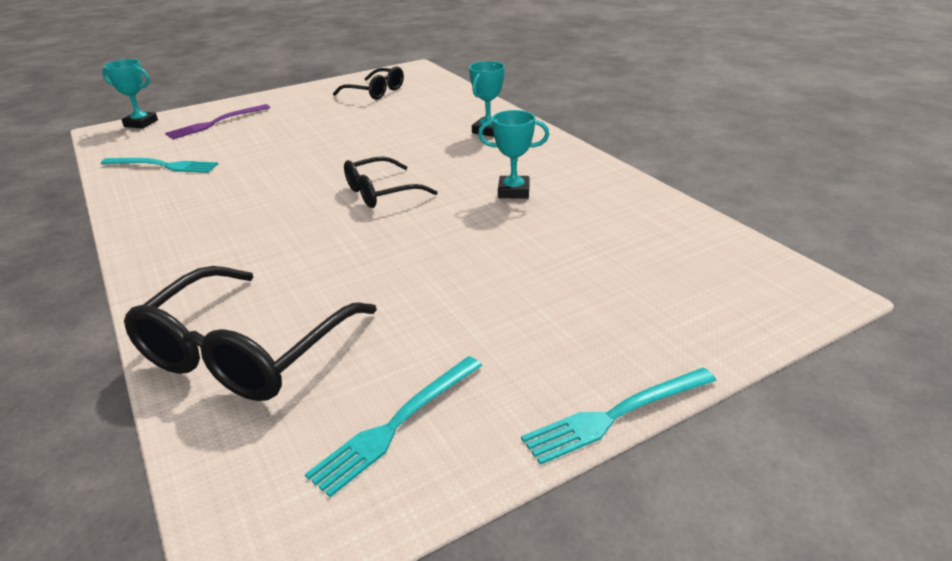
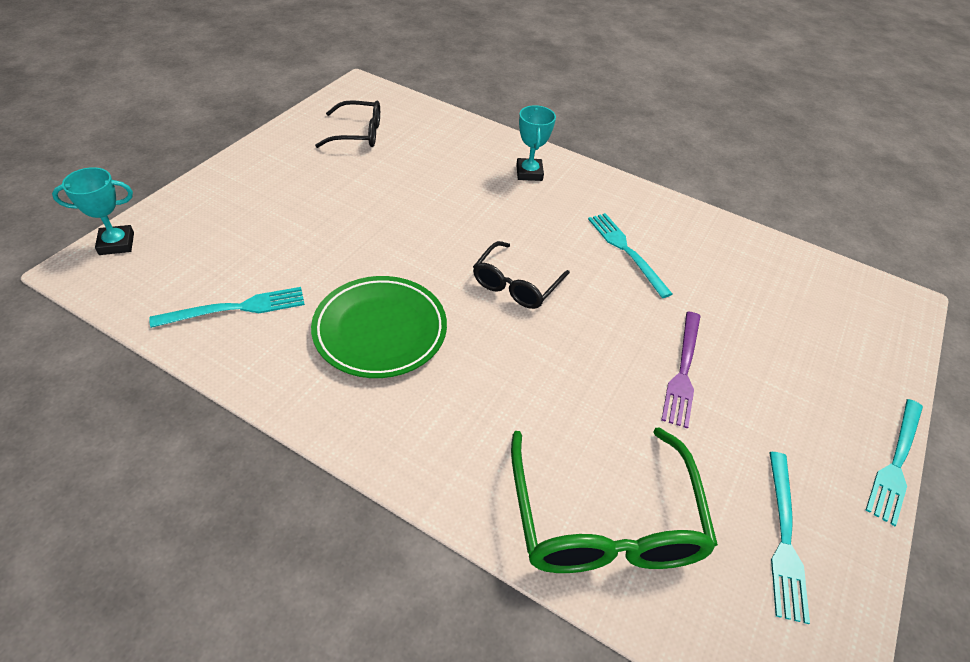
camera: 35 degrees left, 15 degrees up
black glasses [124,266,377,401] -> green glasses [511,427,718,573]
purple fork [165,104,270,139] -> purple fork moved to [661,312,701,429]
turquoise trophy [478,110,549,199] -> turquoise fork [588,213,672,298]
none -> green plate [311,276,447,378]

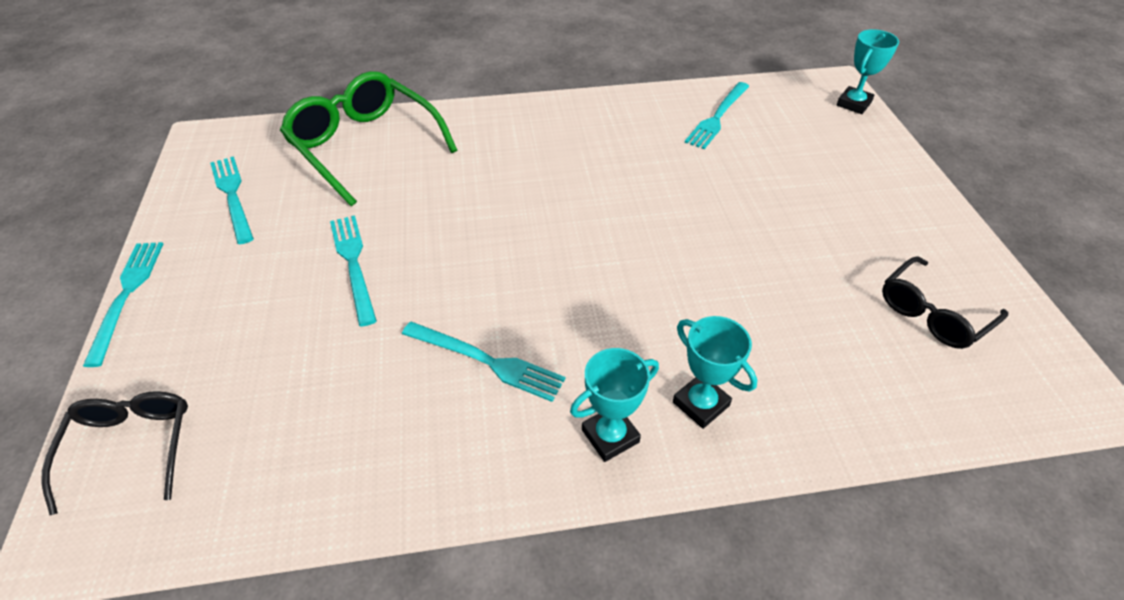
camera: 145 degrees right, 0 degrees up
green plate [311,276,447,378] -> none
black glasses [473,241,570,309] -> black glasses moved to [41,391,188,515]
purple fork [661,312,701,429] -> turquoise fork [330,215,377,327]
none -> turquoise trophy [570,348,659,462]

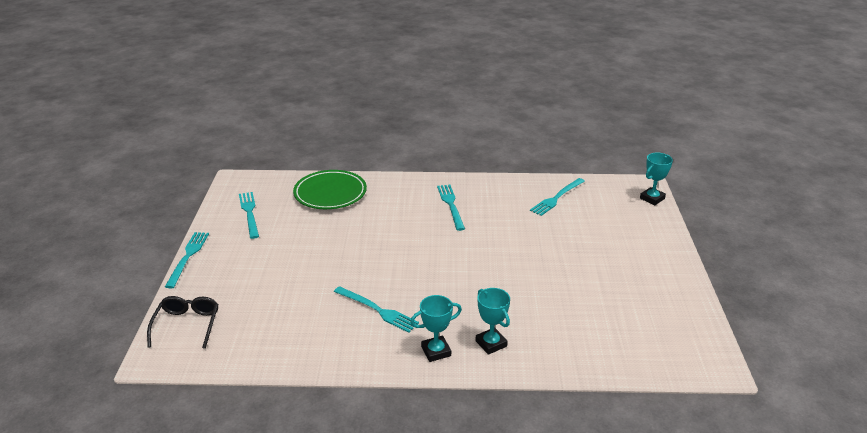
camera: 10 degrees right, 15 degrees down
green glasses [280,71,457,206] -> green plate [293,170,367,209]
turquoise fork [330,215,377,327] -> turquoise fork moved to [437,185,465,231]
black glasses [882,256,1008,349] -> none

